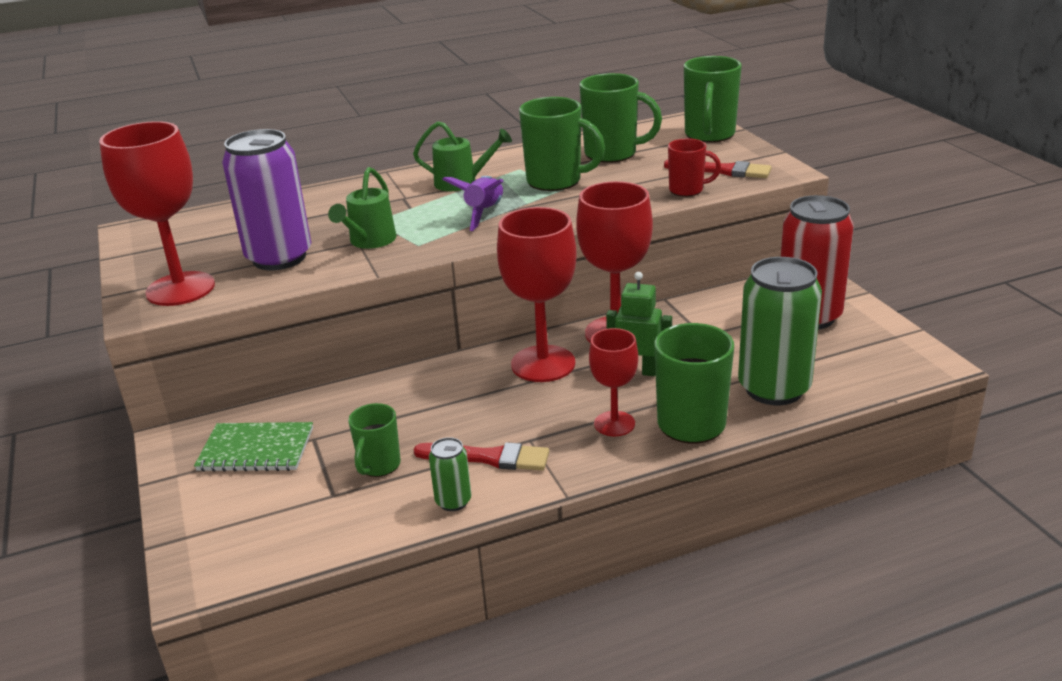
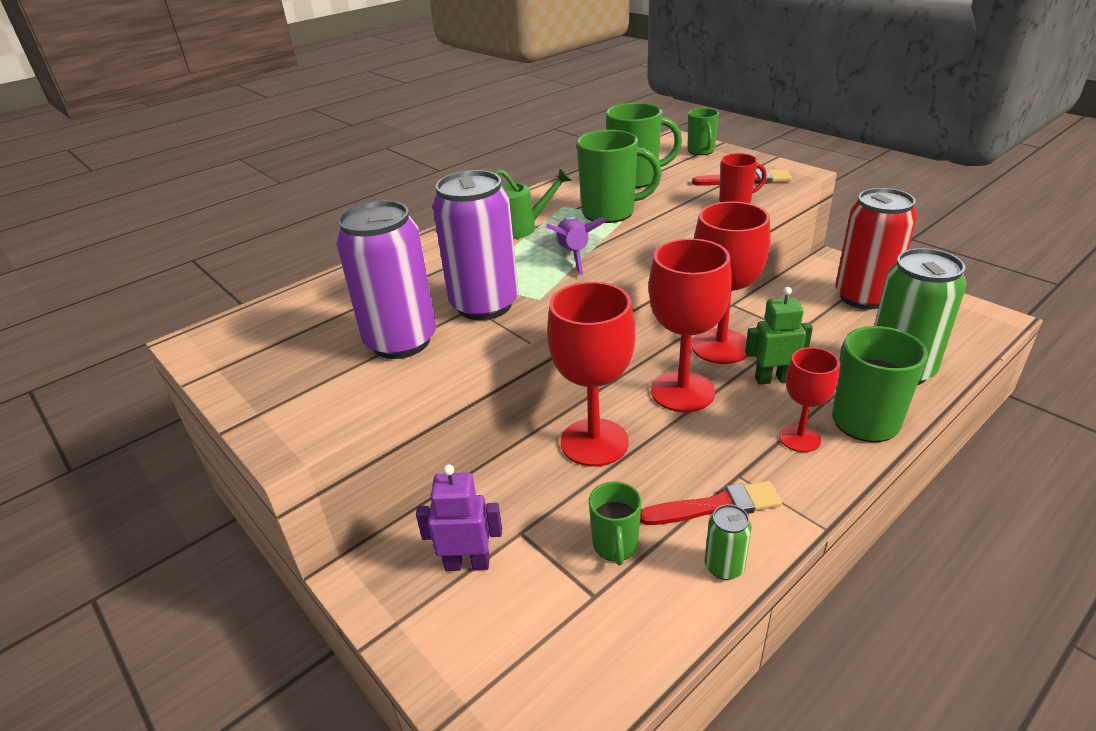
camera: 20 degrees left, 5 degrees up
red goblet [99,121,215,306] -> red goblet moved to [547,282,635,467]
green notebook [194,422,313,472] -> purple robot [416,464,502,571]
green watering can [328,167,397,249] -> purple can [433,170,518,320]
green mug [684,56,742,142] -> green mug [688,108,719,155], size x0.60

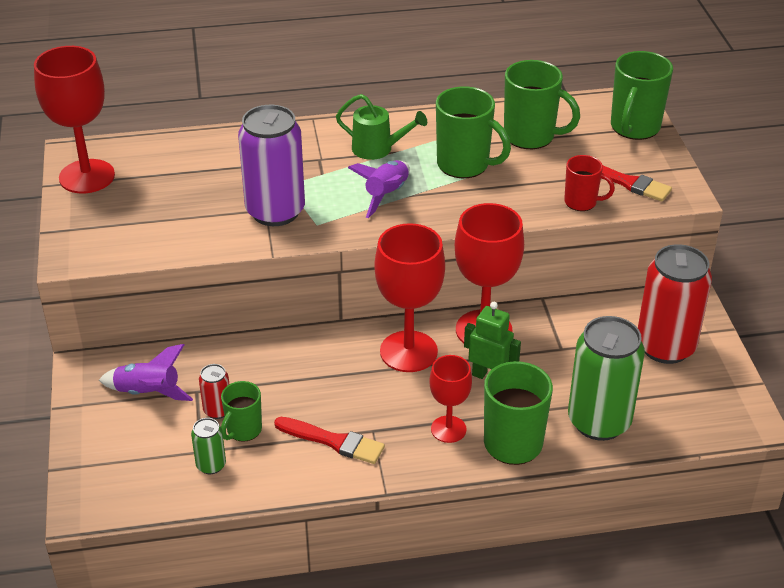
camera: 30 degrees right, 5 degrees up
purple can [336,200,436,359] -> none
purple robot [416,464,502,571] -> purple rocket [99,344,193,401]
red goblet [547,282,635,467] -> red goblet moved to [34,46,115,194]
green mug [688,108,719,155] -> green mug [611,51,673,140], size x1.67
green can [705,504,752,580] -> green can moved to [191,418,226,474]
none -> red can [199,364,229,419]

